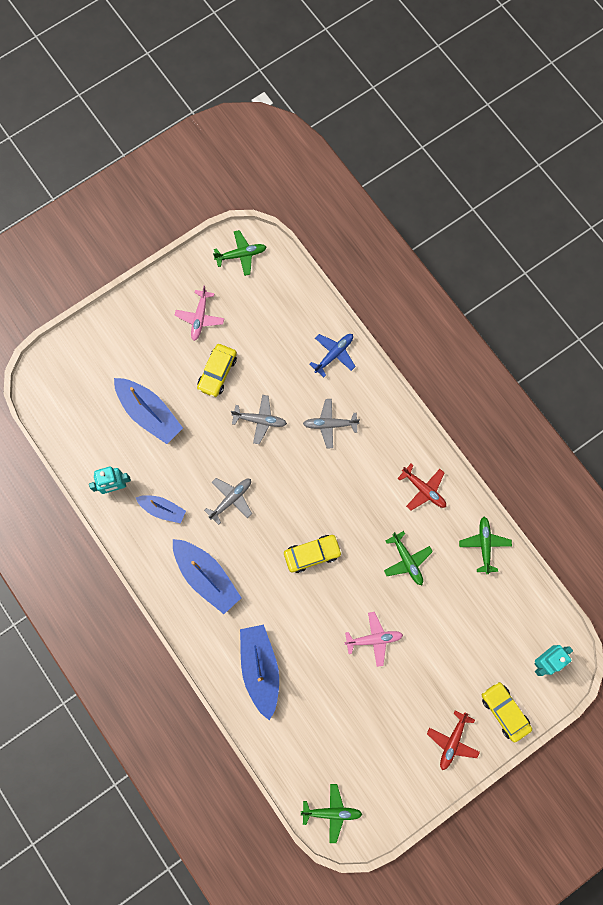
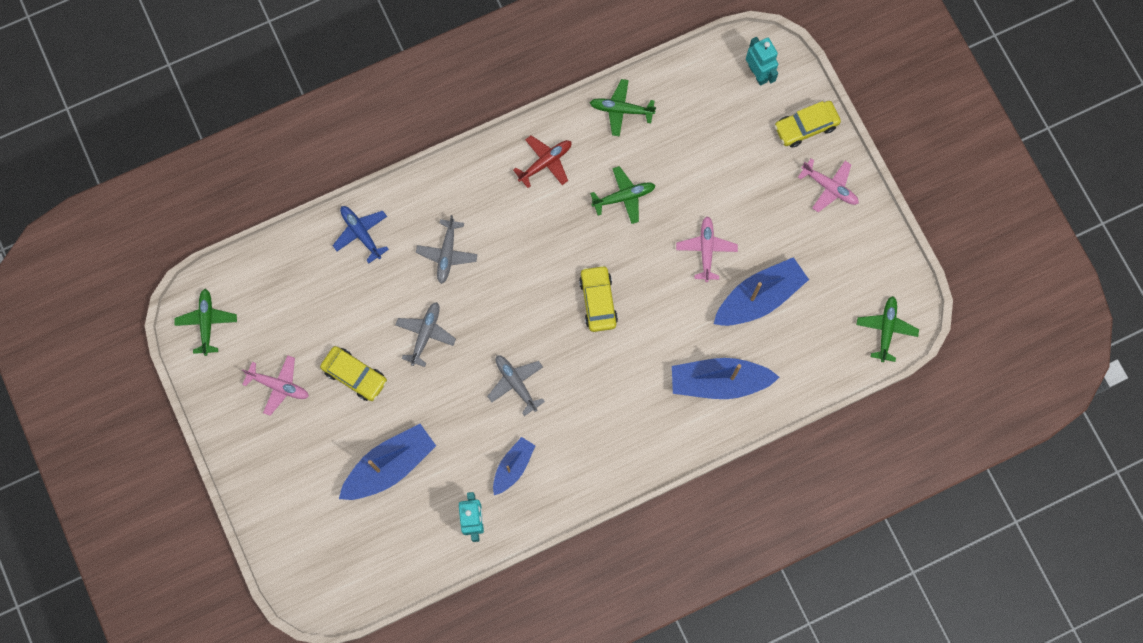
camera: 80 degrees left, 0 degrees up
blue boat [173,539,241,614] -> blue boat moved to [714,257,809,326]
red plane [427,711,480,770] -> pink plane [798,158,859,212]

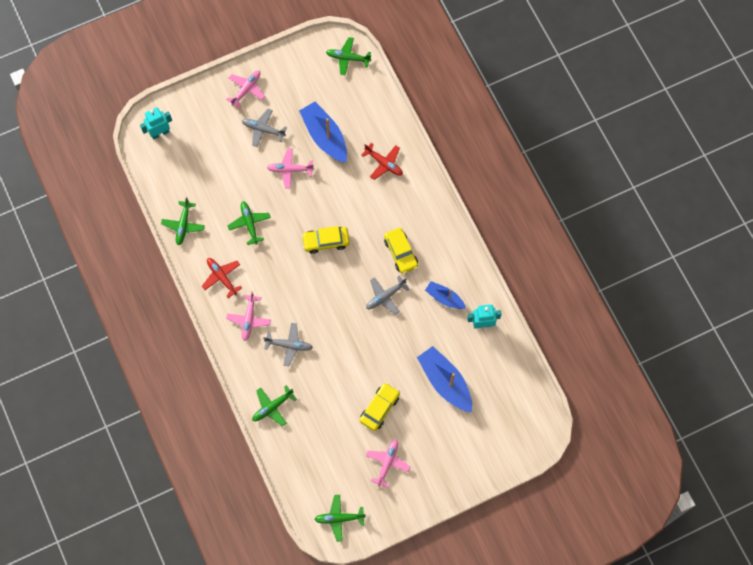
camera: 90 degrees left, 5 degrees down
blue plane [332,206,389,263] -> green plane [252,385,297,427]
grey plane [395,302,456,367] -> grey plane moved to [242,109,287,147]
blue boat [672,358,779,399] -> red plane [361,143,403,180]
yellow car [775,101,841,147] -> yellow car moved to [384,228,418,274]
none -> pink plane [226,291,271,341]

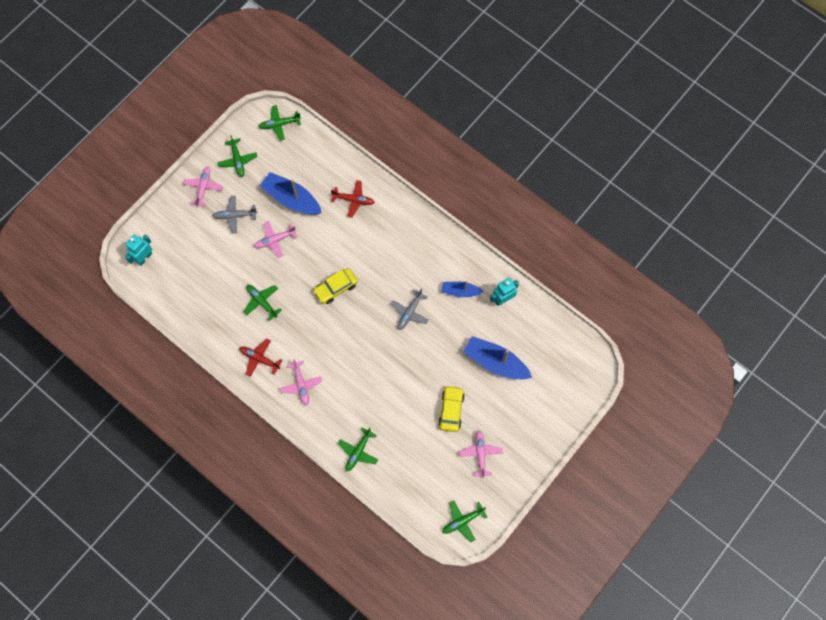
camera: 25 degrees left, 0 degrees up
green plane [161,197,205,245] -> green plane moved to [218,135,257,177]
grey plane [263,323,313,366] -> none
yellow car [384,228,418,274] -> none

